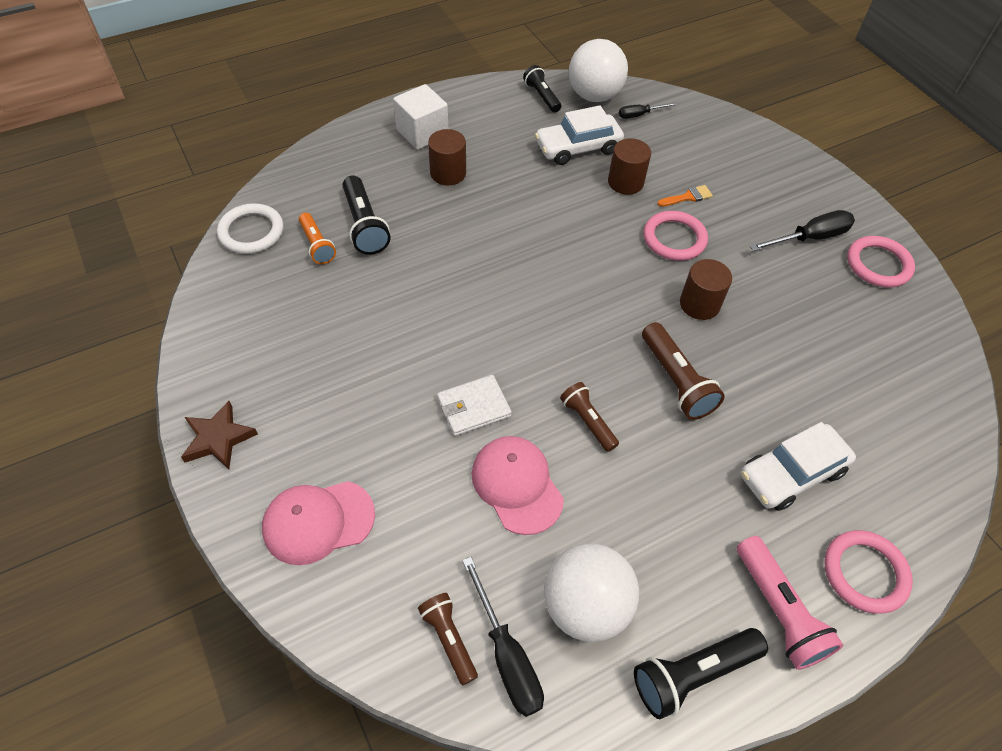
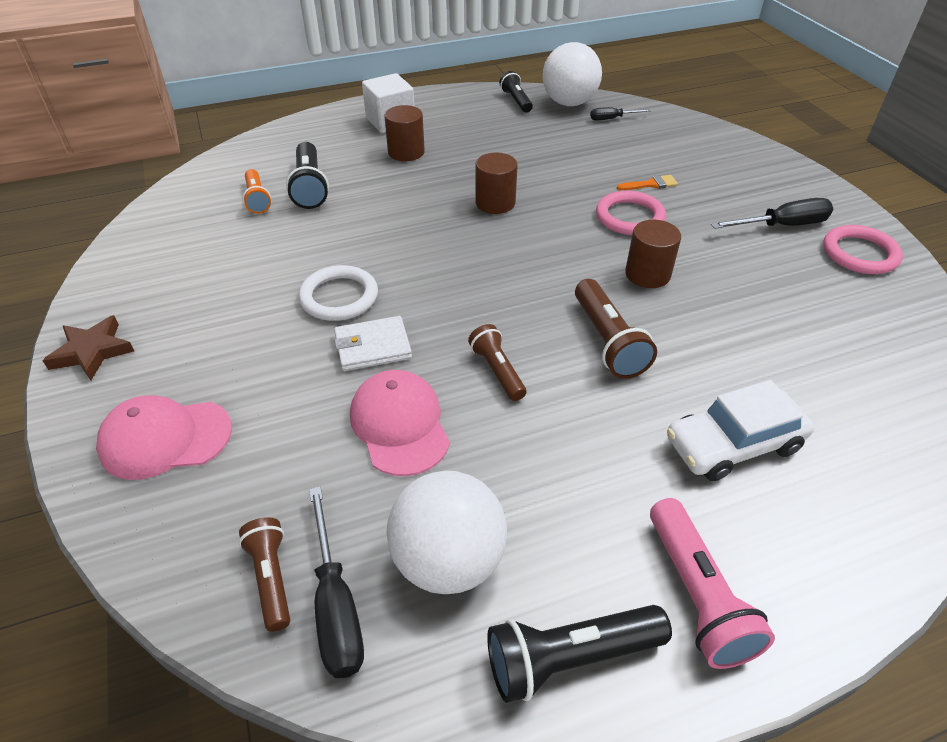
camera: 10 degrees right, 10 degrees down
white ring [217,203,284,254] -> white ring moved to [299,265,378,321]
white car [535,105,624,165] -> none
brown cylinder [608,138,651,195] -> brown cylinder moved to [475,153,518,214]
pink ring [824,530,913,614] -> none

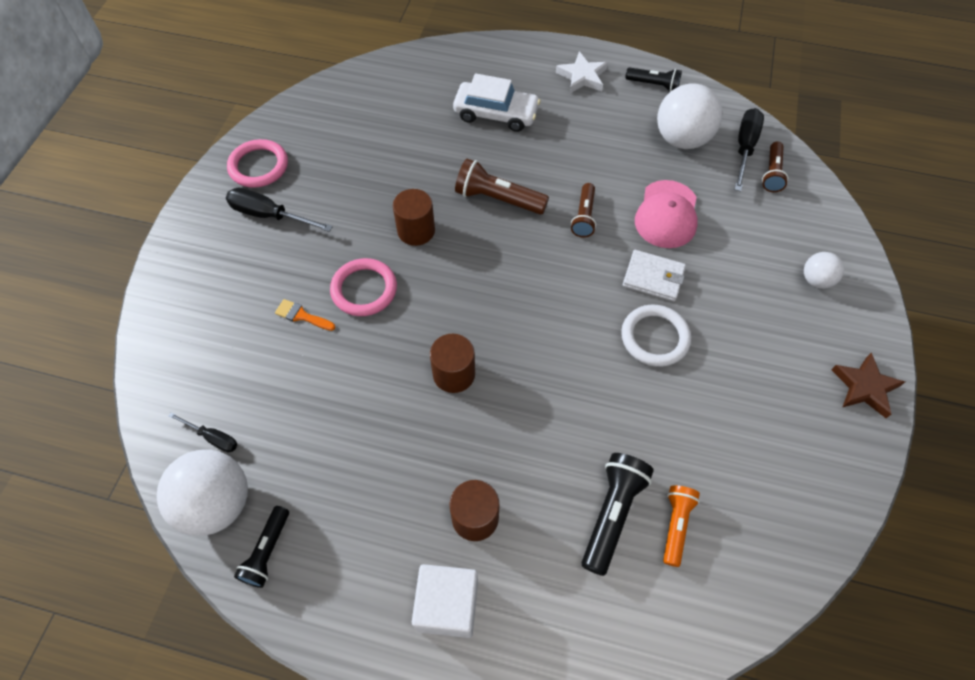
camera: 145 degrees left, 15 degrees up
pink cap [96,395,232,480] -> white ball [804,252,844,289]
black flashlight [487,605,672,703] -> black flashlight [625,67,682,92], size x0.65
brown flashlight [575,279,657,379] -> brown flashlight turned 90 degrees counterclockwise [455,159,549,214]
pink flashlight [650,498,775,669] -> white star [556,51,608,93]

